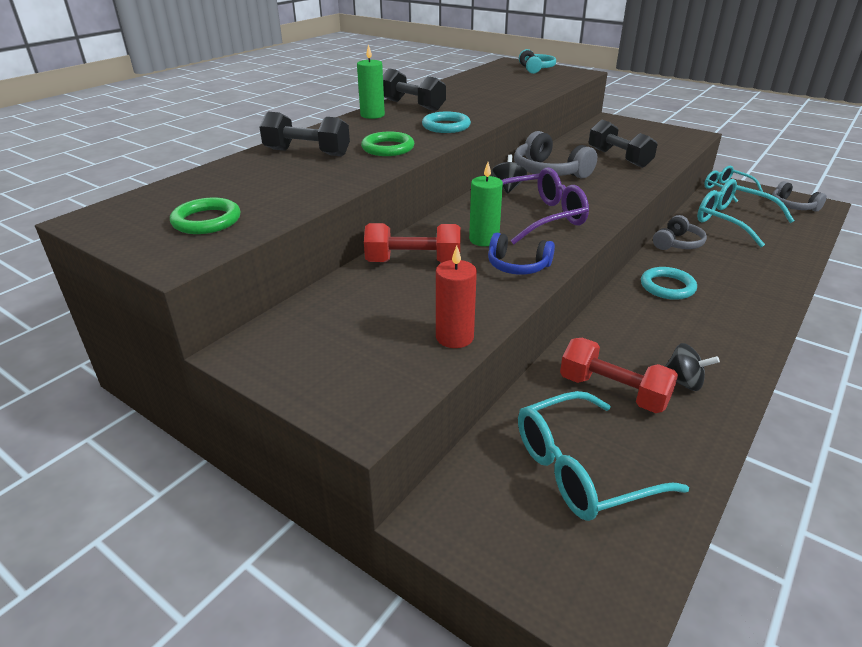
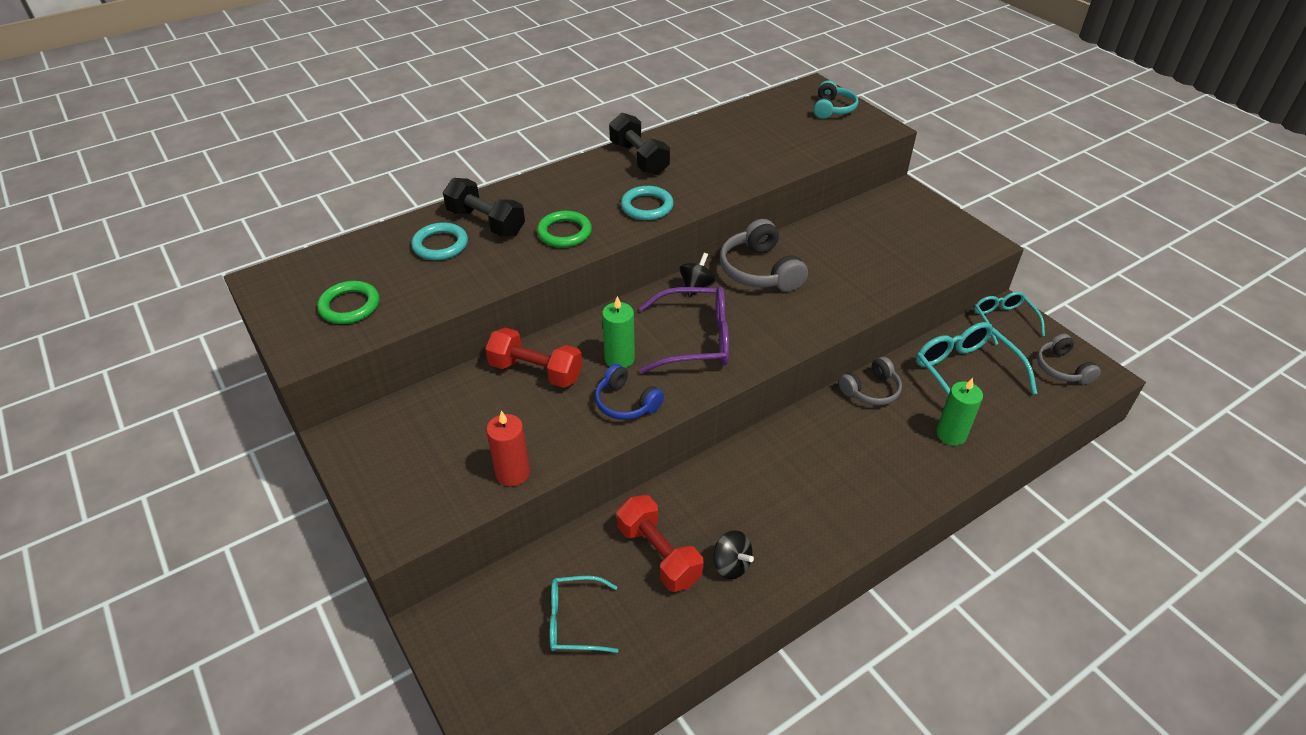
camera: 20 degrees right, 10 degrees up
green candle [357,44,385,119] -> green candle moved to [936,378,983,446]
turquoise glasses [518,391,689,521] -> turquoise glasses [550,576,618,653], size x0.63
black dumbbell [589,120,658,168] -> none
turquoise ring [641,267,697,300] -> turquoise ring moved to [411,222,468,260]

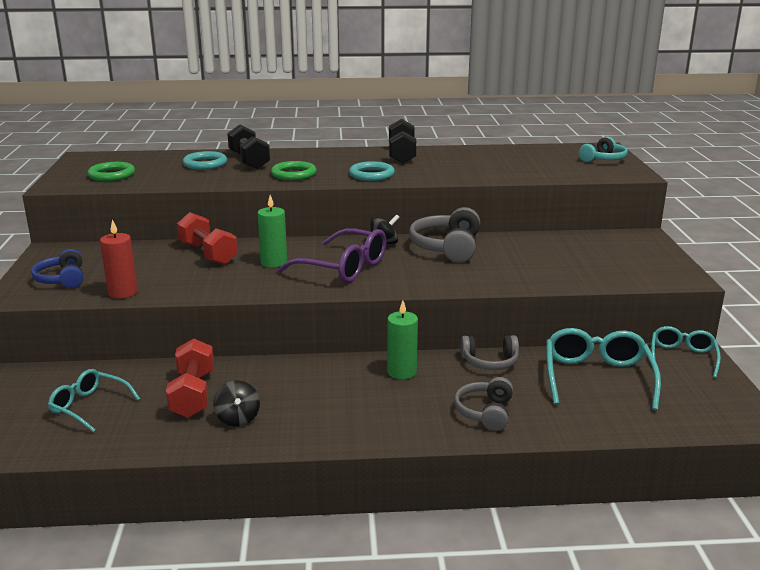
camera: 30 degrees right, 20 degrees down
blue headphones [595,364,664,420] -> blue headphones moved to [31,249,83,288]
green candle [936,378,983,446] -> green candle moved to [387,300,418,379]
grey headphones [1037,334,1101,385] -> grey headphones moved to [454,377,513,431]

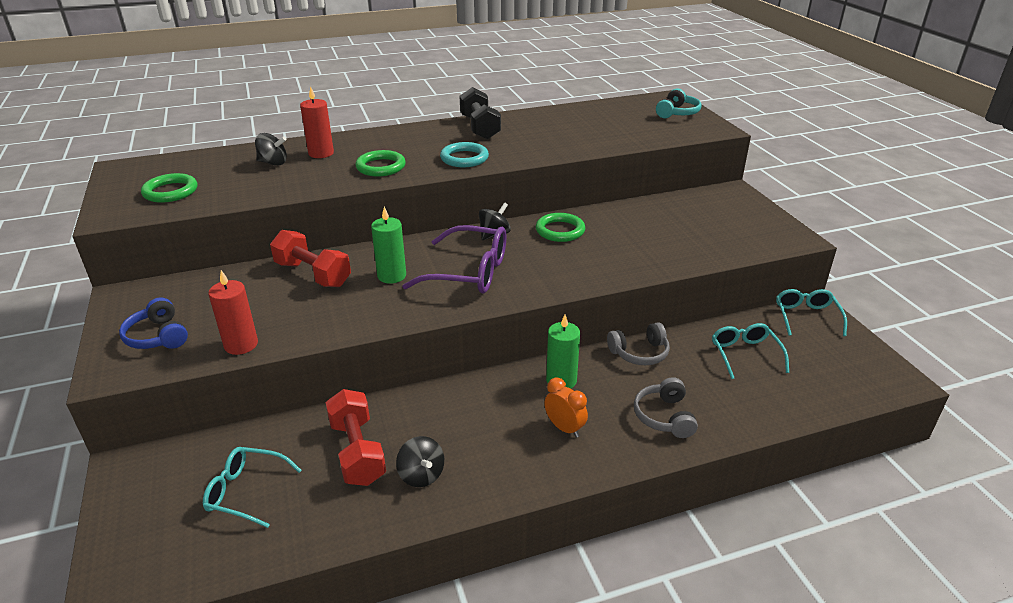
camera: 15 degrees left, 10 degrees up
turquoise ring [183,151,227,170] -> black spinning top [255,133,287,166]
black dumbbell [227,124,270,170] -> red candle [300,86,334,158]
grey headphones [409,207,480,262] -> green ring [536,213,585,242]
turquoise glasses [546,328,661,410] -> turquoise glasses [712,323,789,379], size x0.63
none -> orange clock [544,378,588,438]

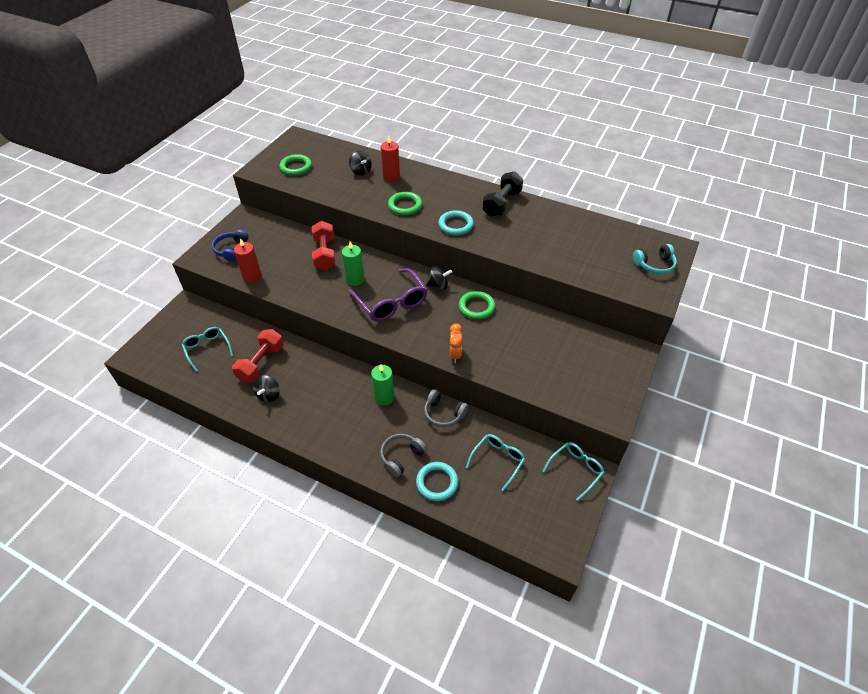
camera: 45 degrees right, 15 degrees up
orange clock [544,378,588,438] -> orange clock moved to [450,323,462,363]
none -> turquoise ring [416,462,458,501]

